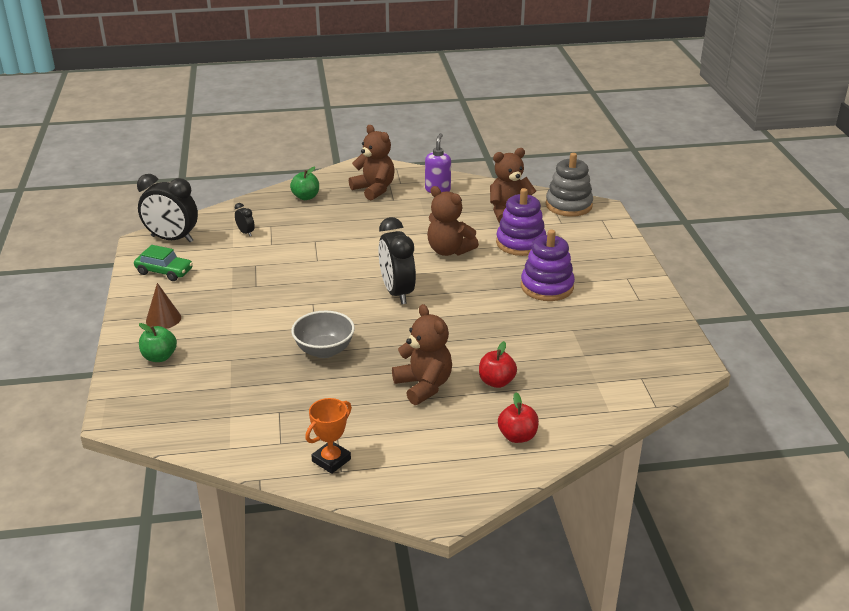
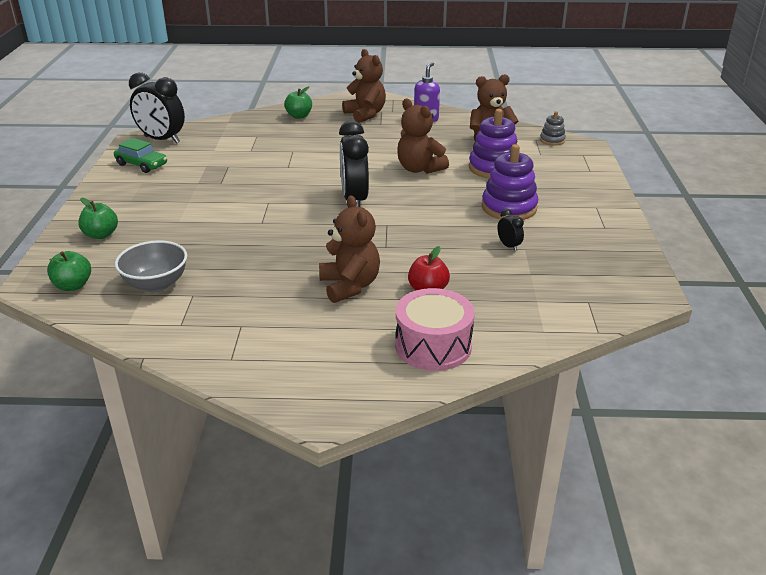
camera: 10 degrees right, 0 degrees up
brown cone [146,283,181,329] -> none
black clock [234,203,255,236] -> black clock moved to [497,209,524,251]
grey bowl [291,311,355,358] -> grey bowl moved to [115,240,187,292]
orange trophy [305,398,352,474] -> none
red apple [498,393,539,443] -> pink drum [395,288,475,371]
grey stacking toy [546,153,593,217] -> grey stacking toy [540,111,566,146], size x0.53
none -> green apple [47,251,91,291]

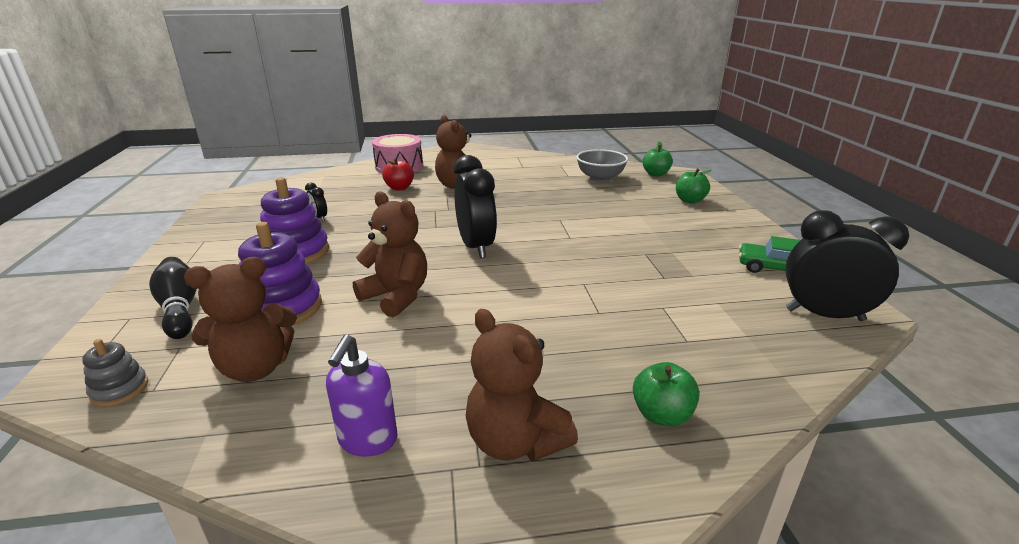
camera: 170 degrees right, 5 degrees down
none -> black bowling pin [149,257,197,339]

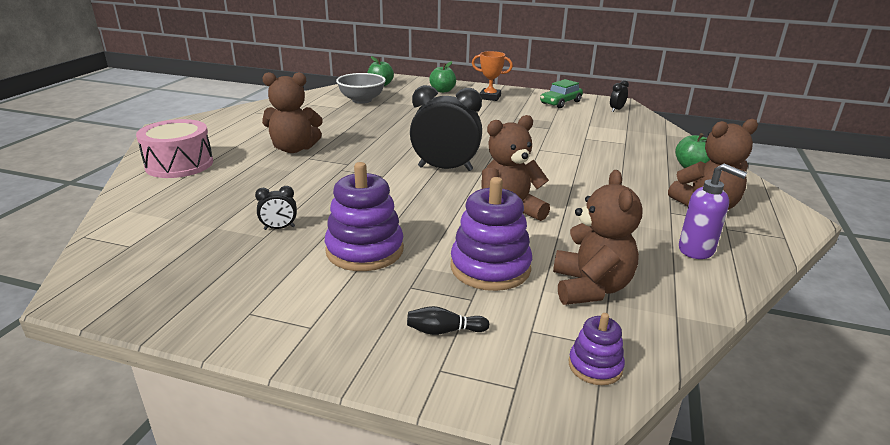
camera: 65 degrees left, 0 degrees up
grey stacking toy [82,339,148,407] -> purple stacking toy [569,313,625,385]
black bowling pin [149,257,197,339] -> black bowling pin [407,306,490,335], size x0.55
red apple [382,158,414,191] -> none
black clock [785,210,909,321] -> black clock [610,80,629,112], size x0.44
none -> orange trophy [472,51,513,101]

